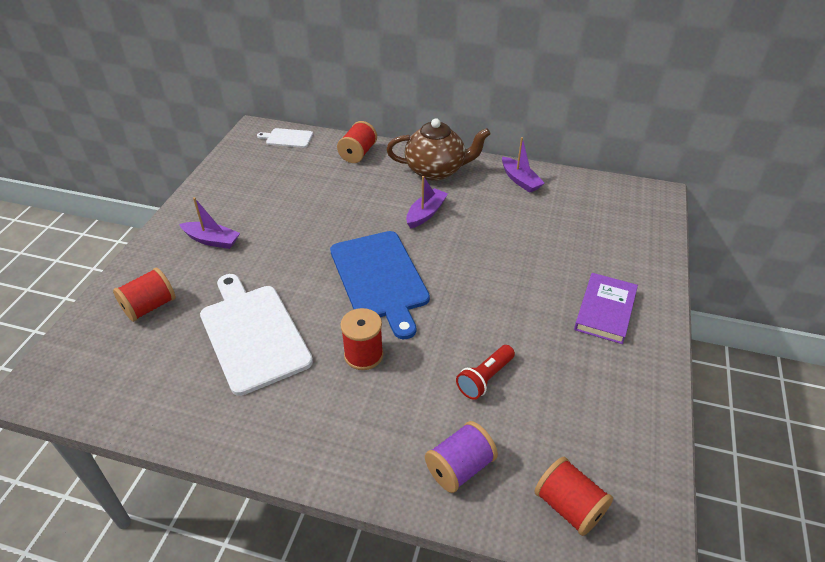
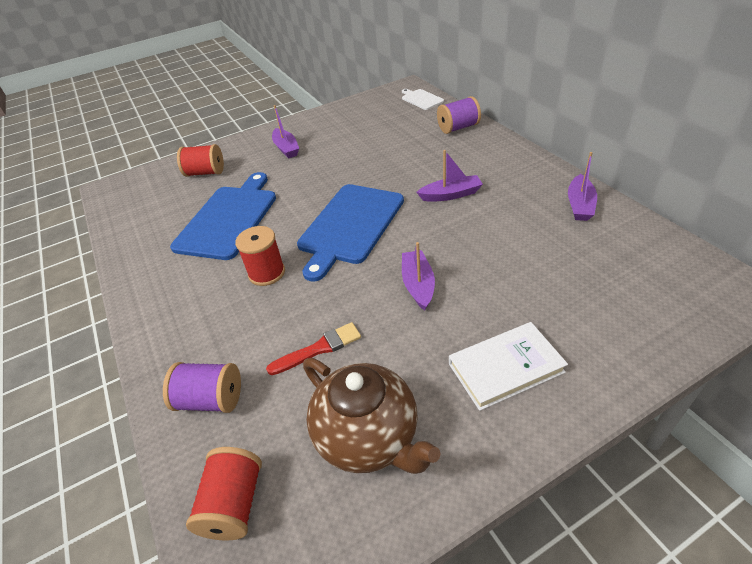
camera: 50 degrees right, 0 degrees up
white cutting board [200,274,313,396] -> blue cutting board [170,172,276,260]
red spool [337,121,377,163] -> purple spool [437,96,481,134]
brown teapot [386,118,491,181] -> brown teapot moved to [303,358,440,474]
red flashlight [456,345,515,400] -> red brush [266,322,361,375]
purple book [574,273,638,344] -> white book [449,322,568,411]
none -> purple boat [402,242,435,311]

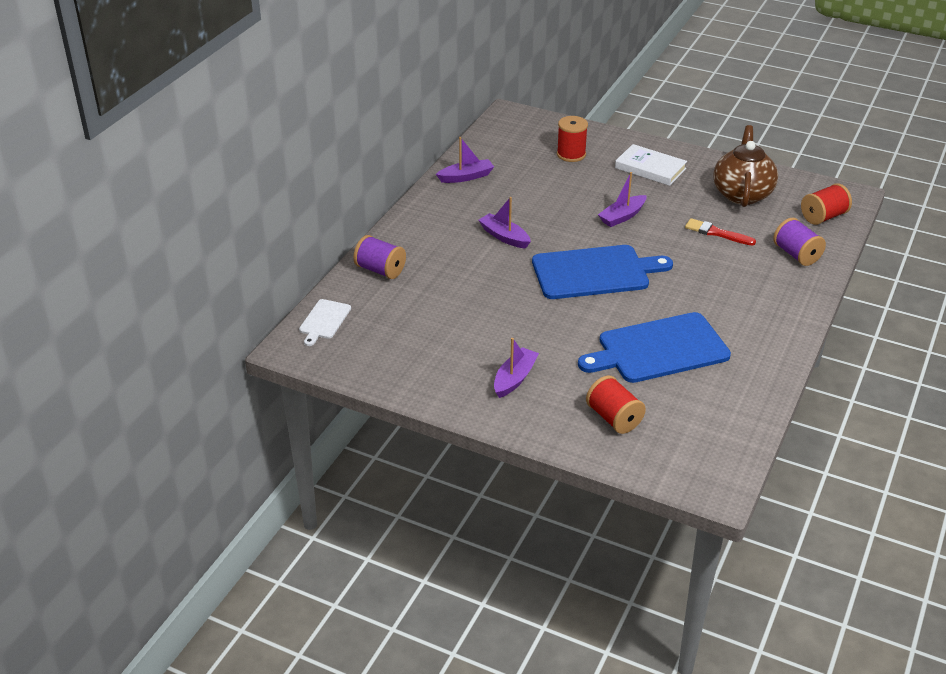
camera: 130 degrees left, 5 degrees down
red spool [235,226,285,286] -> red spool moved to [557,116,588,162]

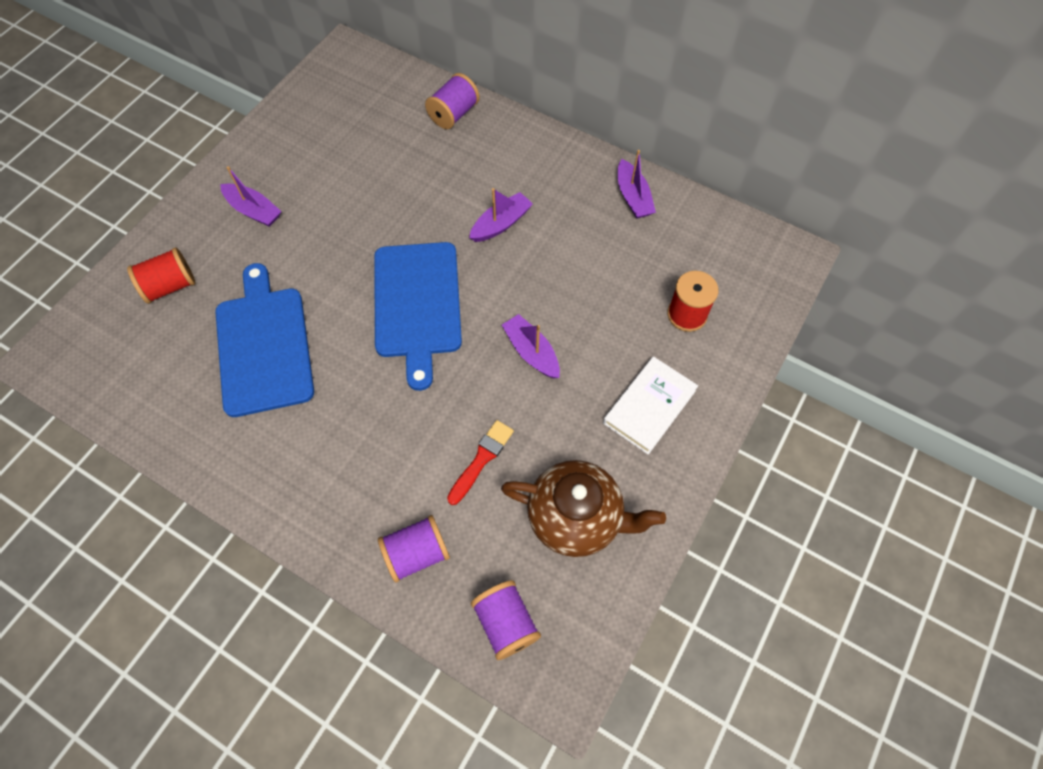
camera: 95 degrees right, 25 degrees up
white cutting board [299,299,351,346] -> none
red spool [801,183,852,225] -> purple spool [471,580,541,660]

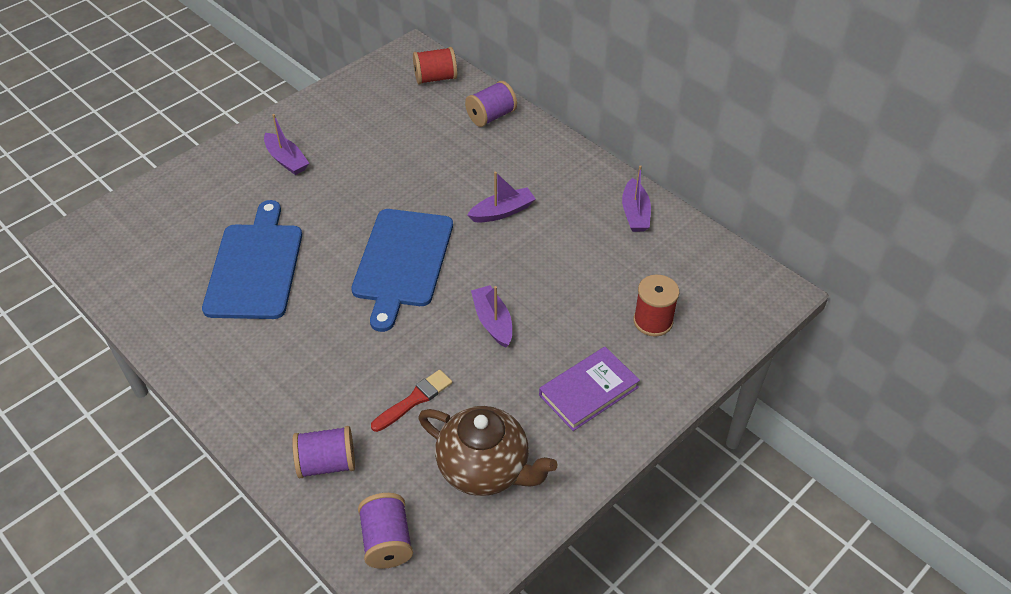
camera: 15 degrees right, 15 degrees down
red spool [127,247,196,304] -> red spool moved to [413,47,457,84]
white book [603,356,698,455] -> purple book [539,347,640,431]

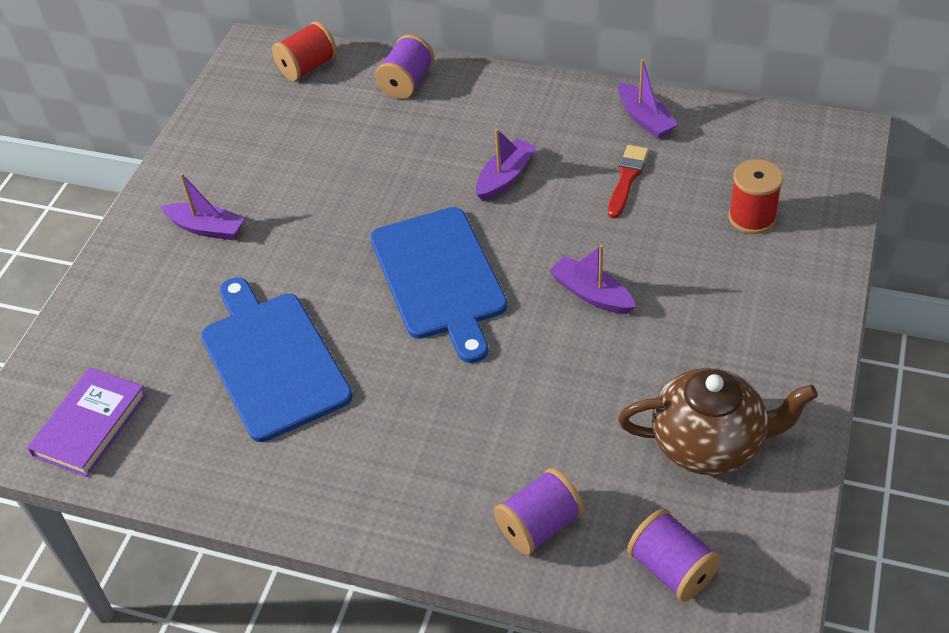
camera: 25 degrees left, 0 degrees up
red brush [371,370,452,432] -> red brush moved to [608,145,649,218]
purple book [539,347,640,431] -> purple book moved to [27,368,147,477]

